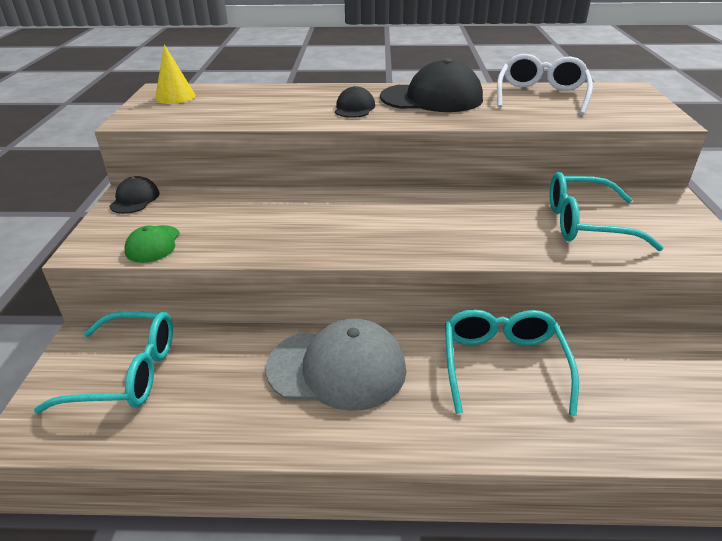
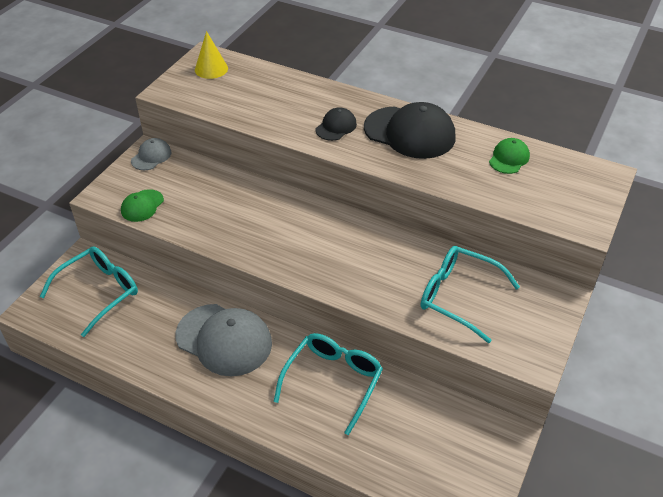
camera: 25 degrees right, 10 degrees up
turquoise glasses [34,311,173,413] -> turquoise glasses turned 75 degrees counterclockwise [40,246,138,337]
black cap [109,176,159,214] -> grey cap [131,138,171,170]
white glasses [497,54,593,115] -> green cap [489,138,530,174]

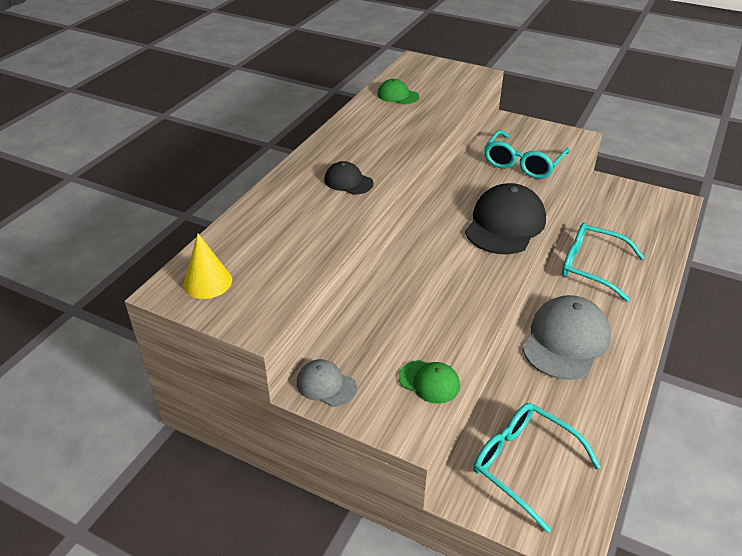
camera: 90 degrees left, 5 degrees down
black cap [364,102,456,159] -> black cap moved to [465,183,546,254]

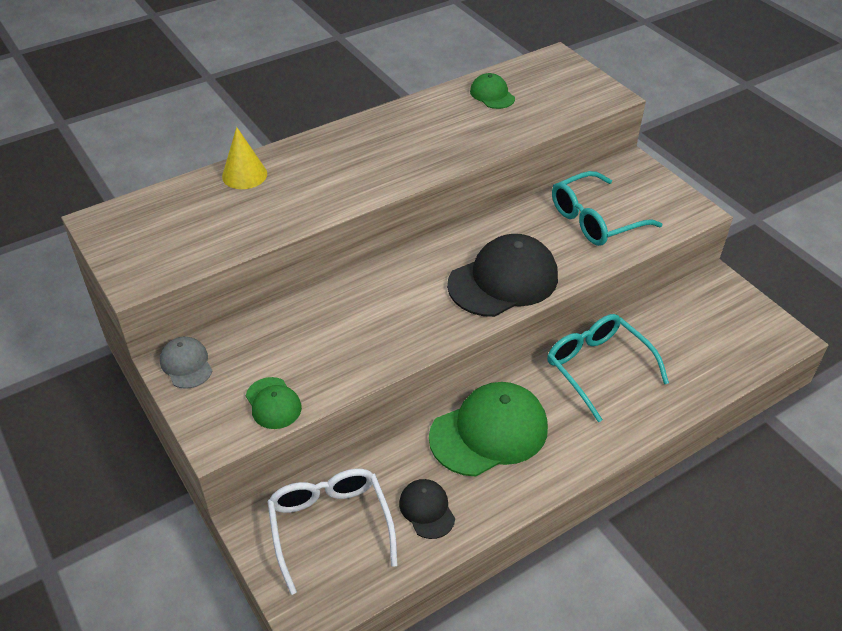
camera: 30 degrees right, 5 degrees up
yellow cone [183,234,232,299] -> yellow cone moved to [222,127,267,189]
black cap [324,161,374,194] -> black cap moved to [399,479,455,539]
turquoise glasses [473,403,601,533] -> white glasses [267,469,398,595]
grey cap [523,295,611,380] -> green cap [429,382,548,477]

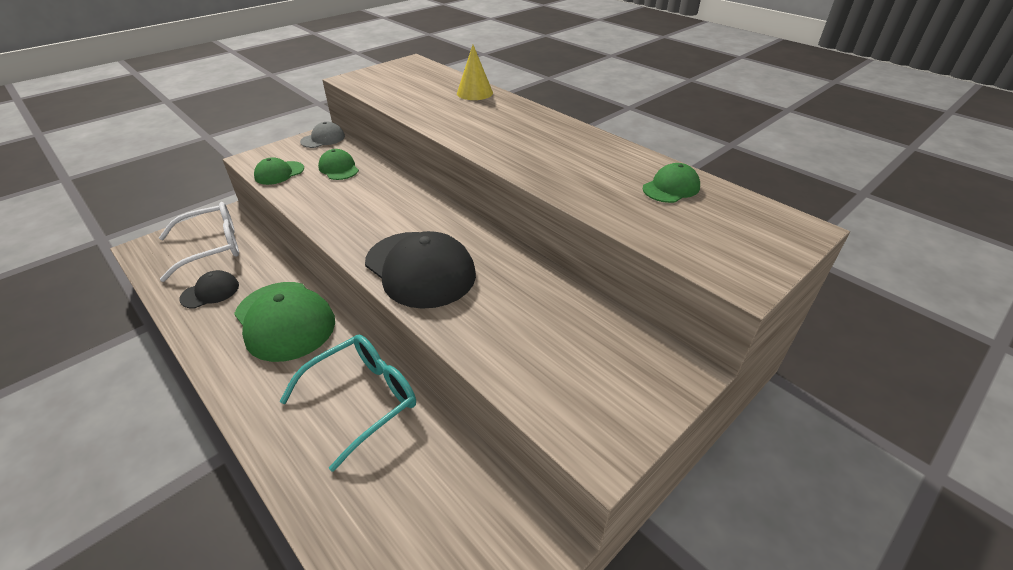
camera: 80 degrees right, 5 degrees down
turquoise glasses [552,171,662,246] -> none
none -> green cap [318,149,359,180]

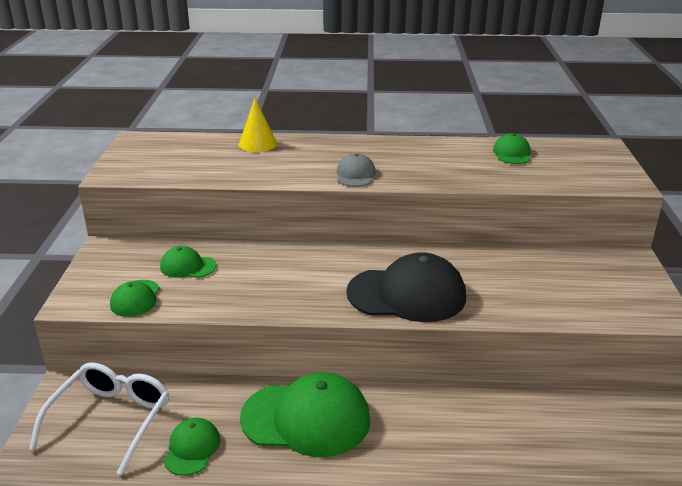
camera: 45 degrees left, 10 degrees down
black cap [179,270,239,308] -> green cap [163,418,220,476]
turquoise glasses [279,334,416,472] -> none
grey cap [300,122,345,148] -> grey cap moved to [337,153,376,187]

